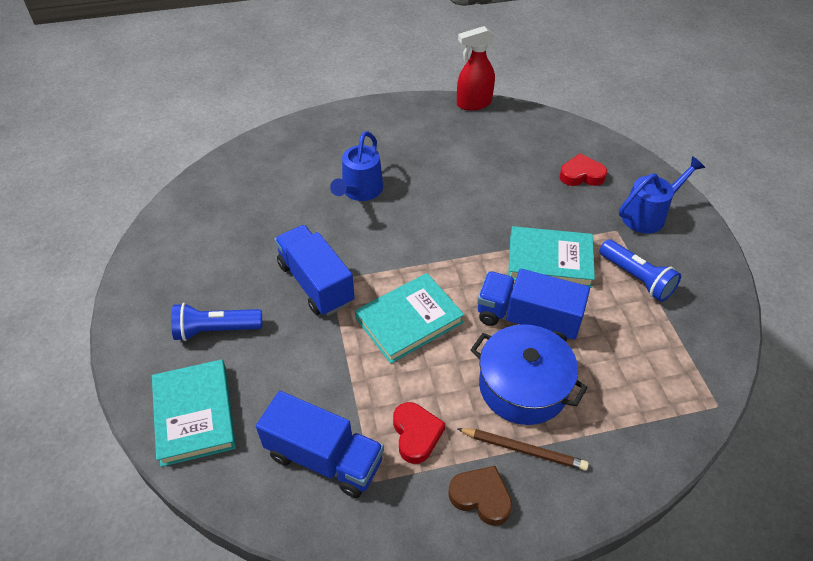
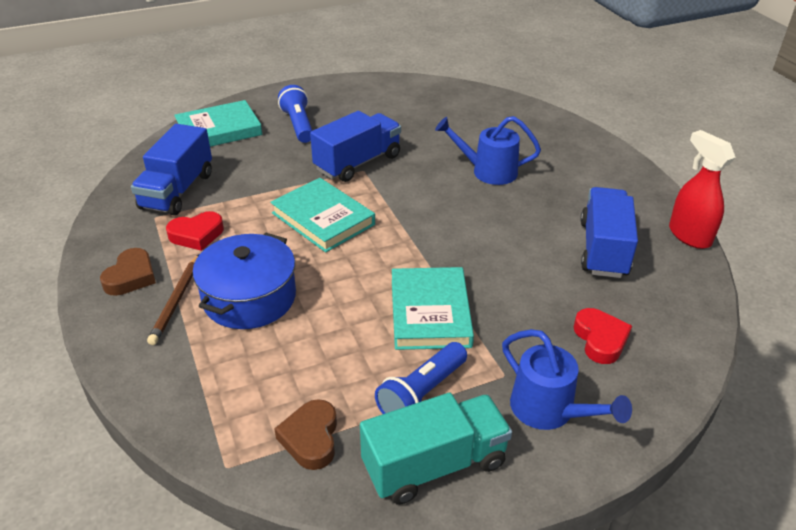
camera: 80 degrees right, 10 degrees down
blue truck [477,269,590,342] -> blue truck moved to [580,187,638,278]
none -> brown heart [274,399,337,470]
none -> turquoise truck [360,393,512,505]

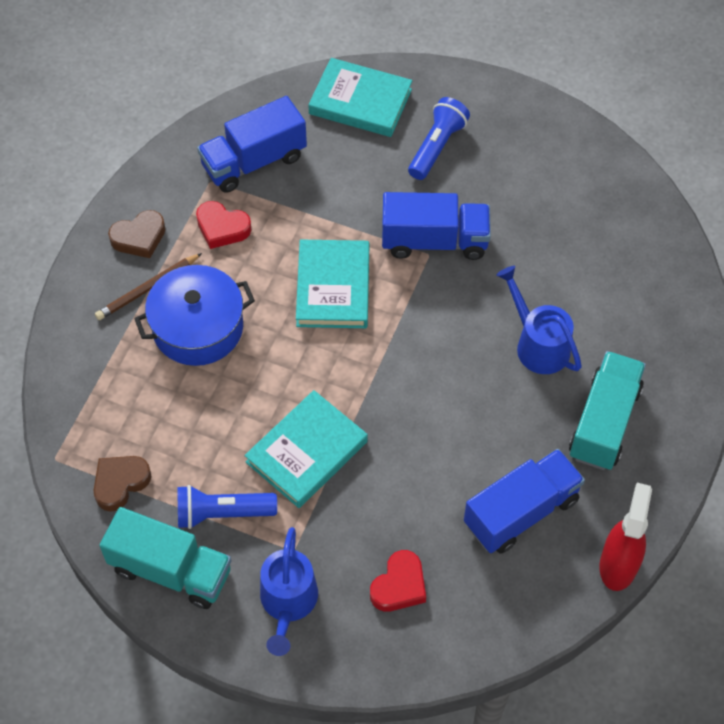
camera: 45 degrees right, 20 degrees up
none -> turquoise truck [569,351,646,470]

